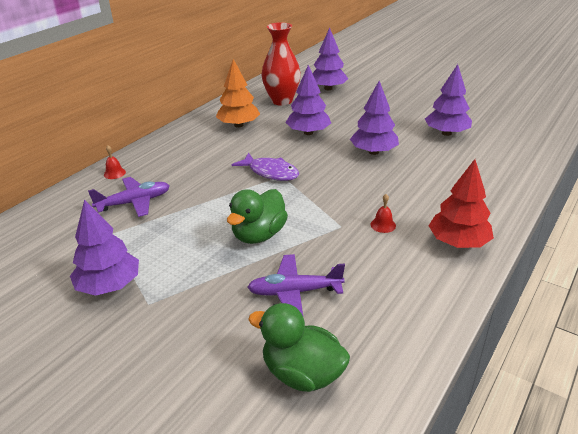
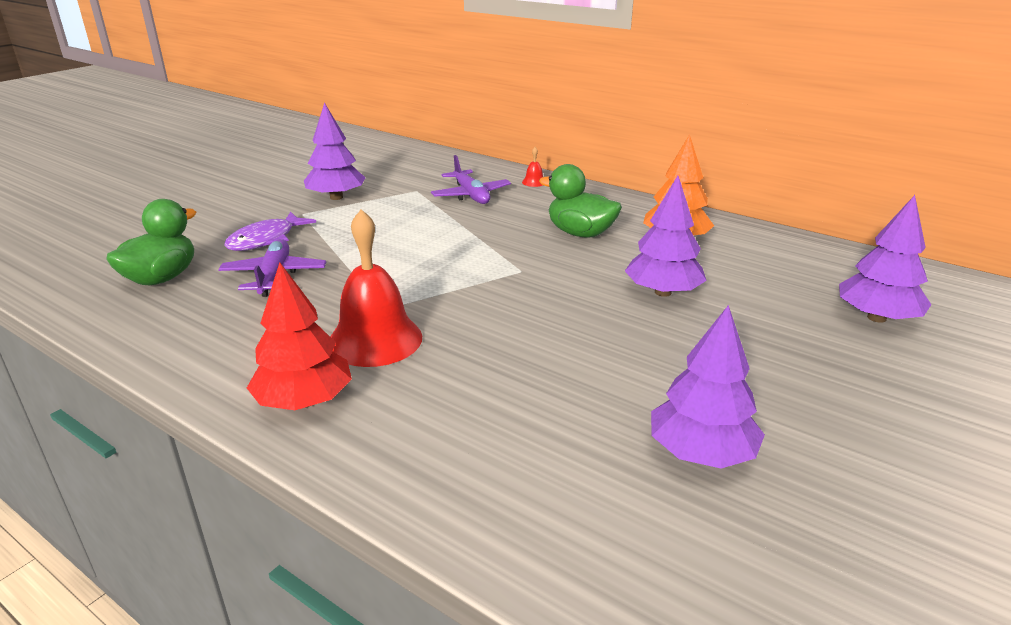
camera: 90 degrees right, 5 degrees down
green duck [227,189,288,244] -> green duck moved to [539,164,622,238]
purple fish [232,152,299,181] -> purple fish moved to [224,211,316,251]
red vase [261,22,301,106] -> none
purple tree [350,81,399,155] -> none
red bell [371,194,396,233] -> red bell [330,209,422,367], size x2.50

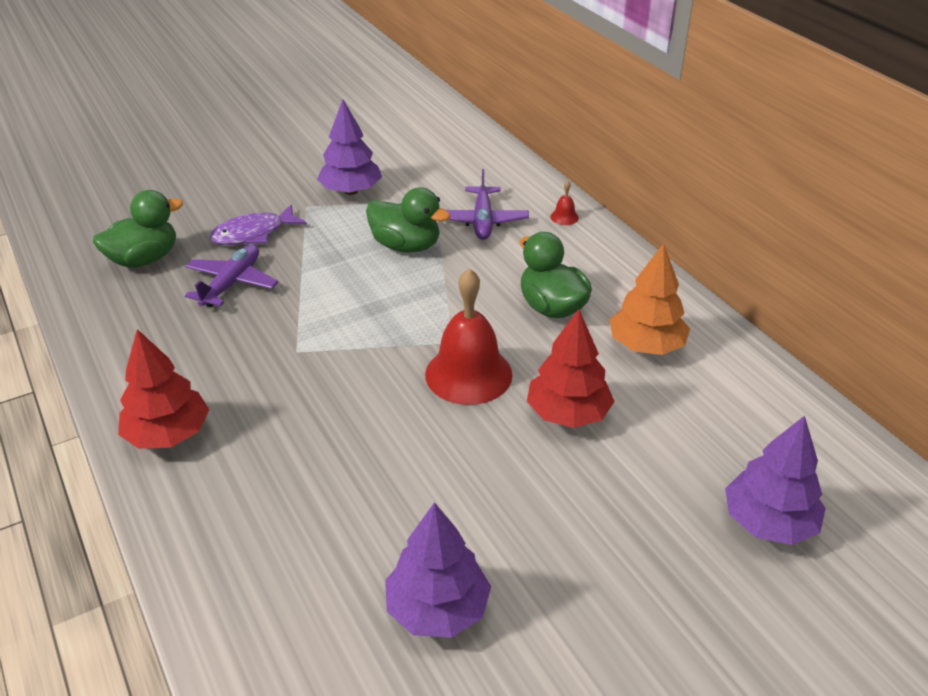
camera: 25 degrees right, 10 degrees up
red bell [330,209,422,367] -> red bell moved to [425,268,513,405]
purple tree [625,176,707,297] -> red tree [527,309,615,428]
none -> green duck [366,187,451,253]

